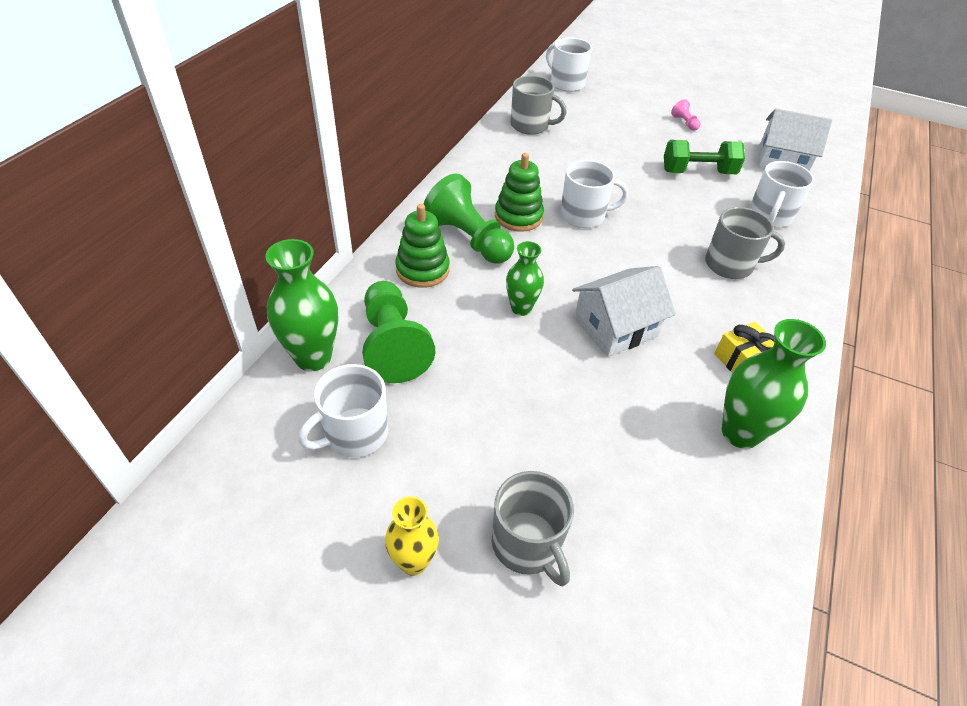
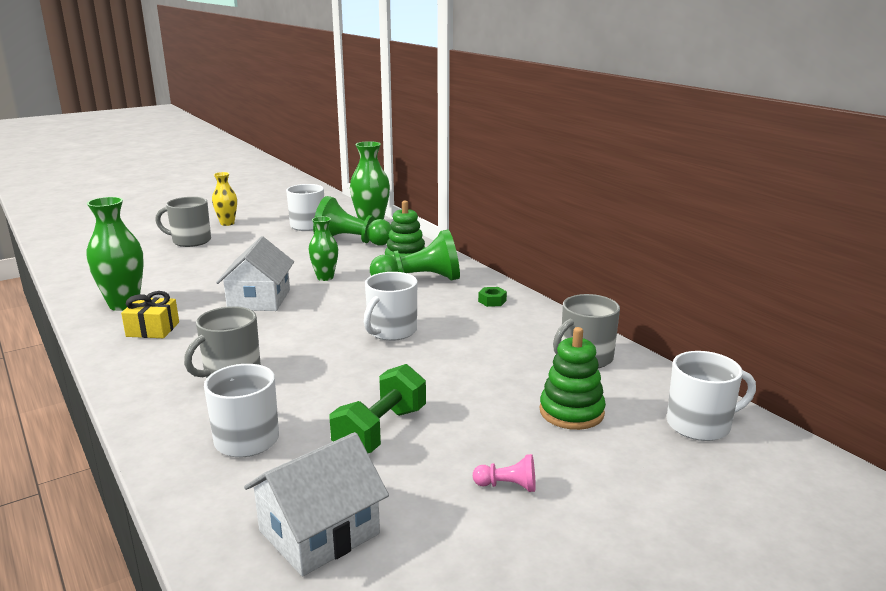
camera: 125 degrees right, 25 degrees down
green stacking toy [495,153,544,232] -> green stacking toy moved to [540,327,606,430]
none -> green nut [478,287,507,307]

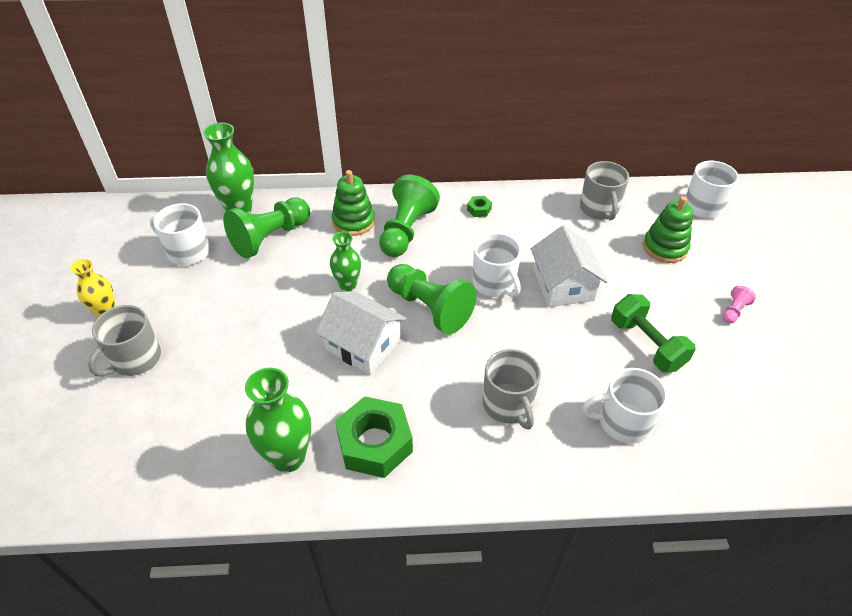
camera: 60 degrees left, 25 degrees up
yellow gift [121,291,179,338] -> green nut [335,396,413,478]
white house [244,432,389,577] -> white house moved to [531,225,608,307]
none -> green pawn [387,264,477,334]

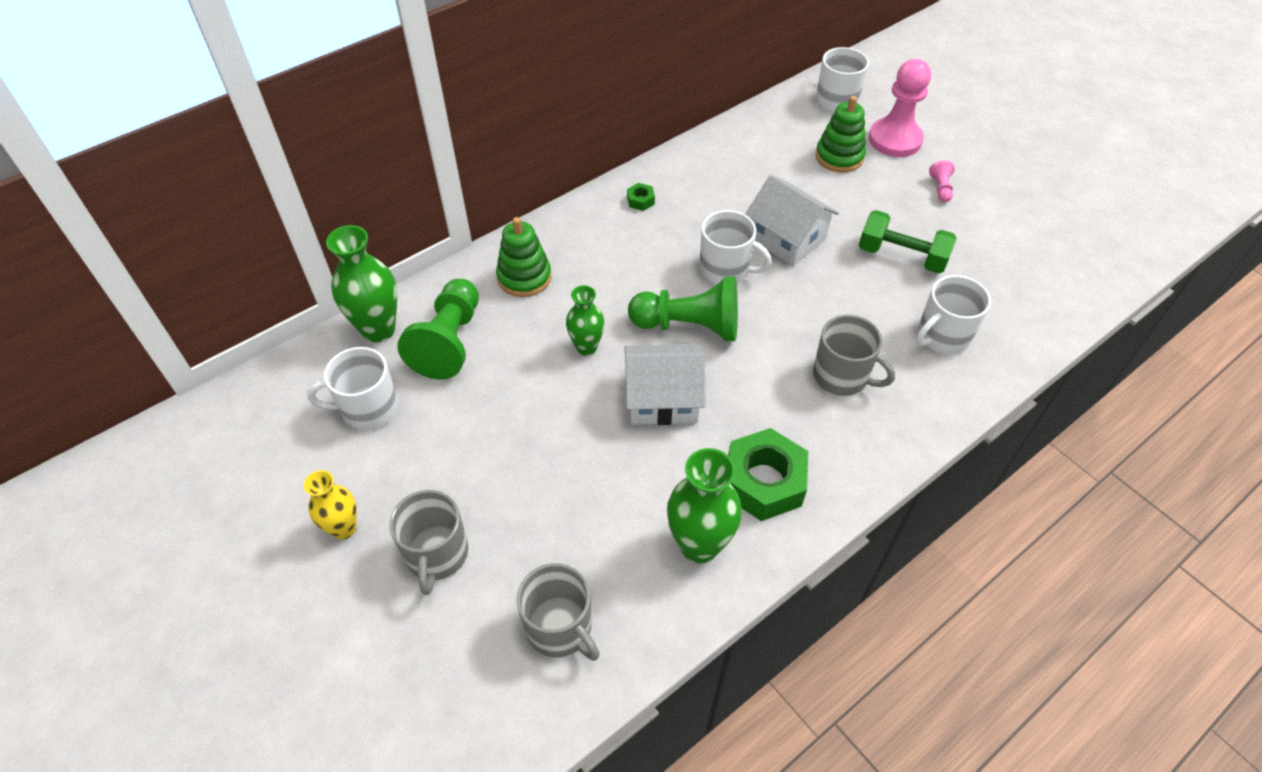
camera: 35 degrees left, 5 degrees up
green pawn [379,175,440,257] -> none
grey mug [580,161,629,220] -> grey mug moved to [516,563,600,661]
none -> pink pawn [869,59,931,157]

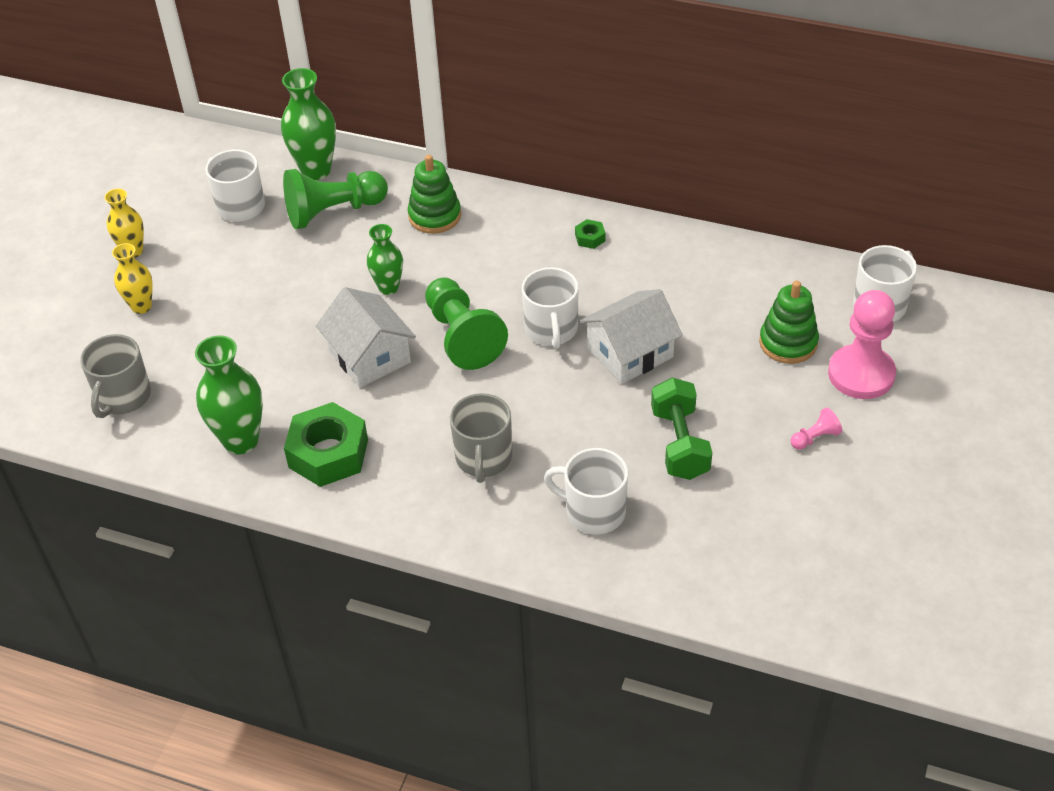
camera: 60 degrees right, 5 degrees down
grey mug [389,490,468,595] -> yellow vase [112,243,153,314]
white house [745,175,839,266] -> white house turned 45 degrees clockwise [580,289,683,384]

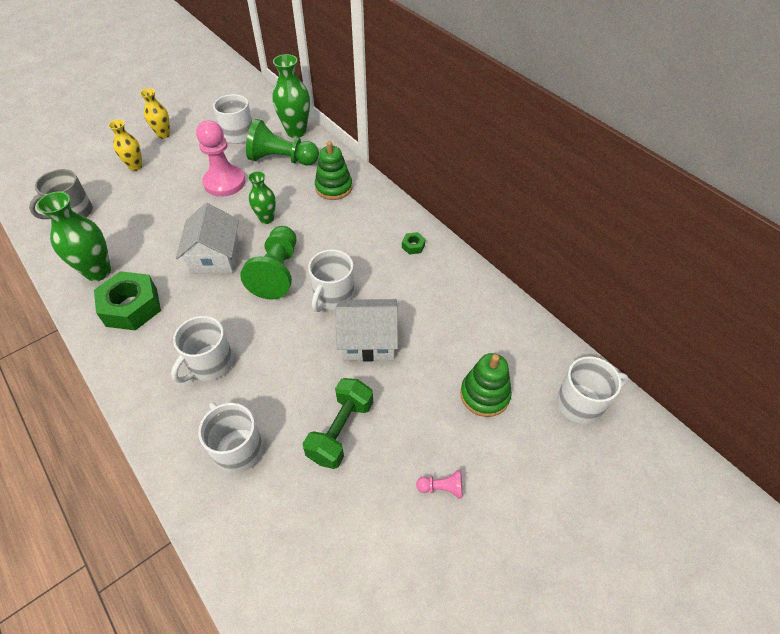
camera: 30 degrees right, 5 degrees up
grey mug [450,393,512,483] -> white mug [171,316,234,383]
pink pawn [828,290,896,399] -> pink pawn moved to [196,120,245,197]

